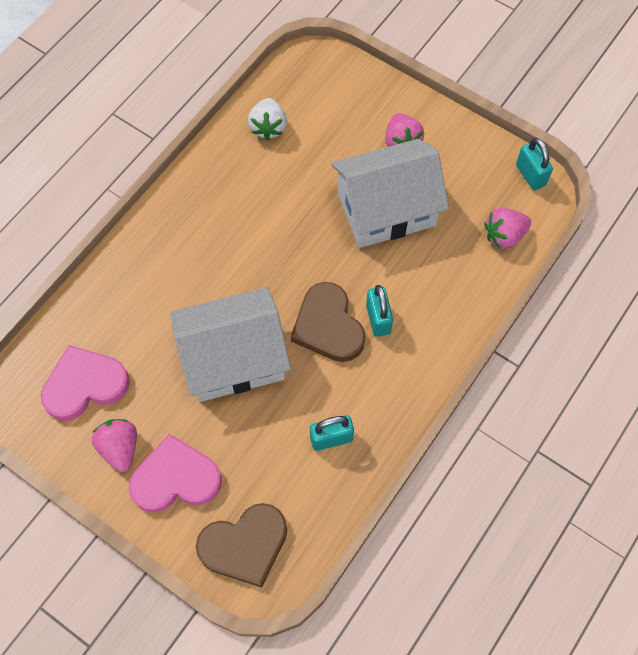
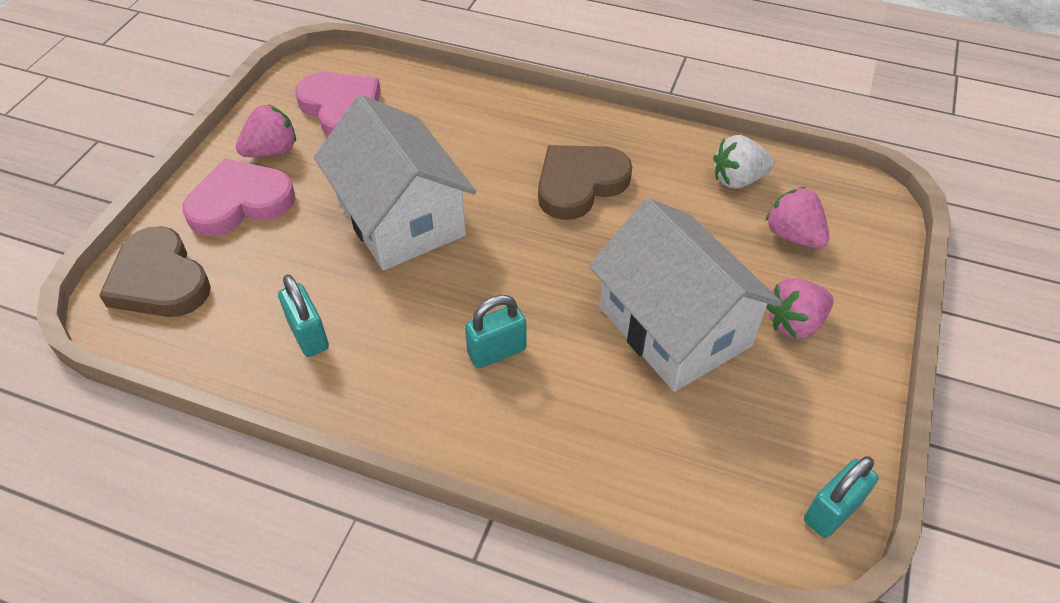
camera: 75 degrees right, 15 degrees down
pink heart [129,434,222,513] -> pink heart turned 90 degrees counterclockwise [182,158,295,236]
brown heart [291,282,365,362] -> brown heart moved to [538,145,632,220]
pink strawberry [484,208,531,249] -> pink strawberry moved to [766,187,829,248]

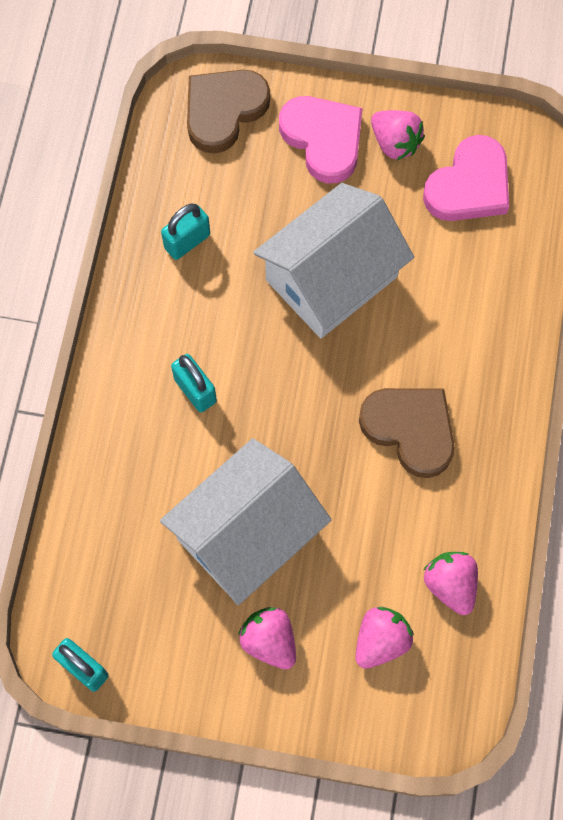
camera: 80 degrees right, 20 degrees up
white strawberry [713,135,775,189] -> pink strawberry [424,552,478,615]

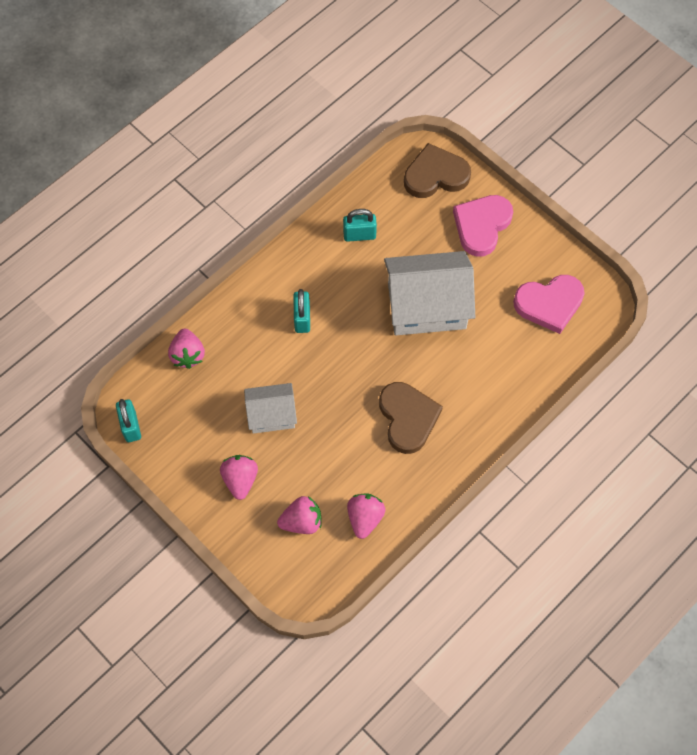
camera: 35 degrees right, 5 degrees down
white house [160,438,331,605] -> white house [244,383,297,434], size x0.57
pink heart [279,96,363,184] -> pink heart turned 150 degrees counterclockwise [453,195,513,257]
pink strawberry [371,110,425,160] -> pink strawberry moved to [168,329,205,369]

